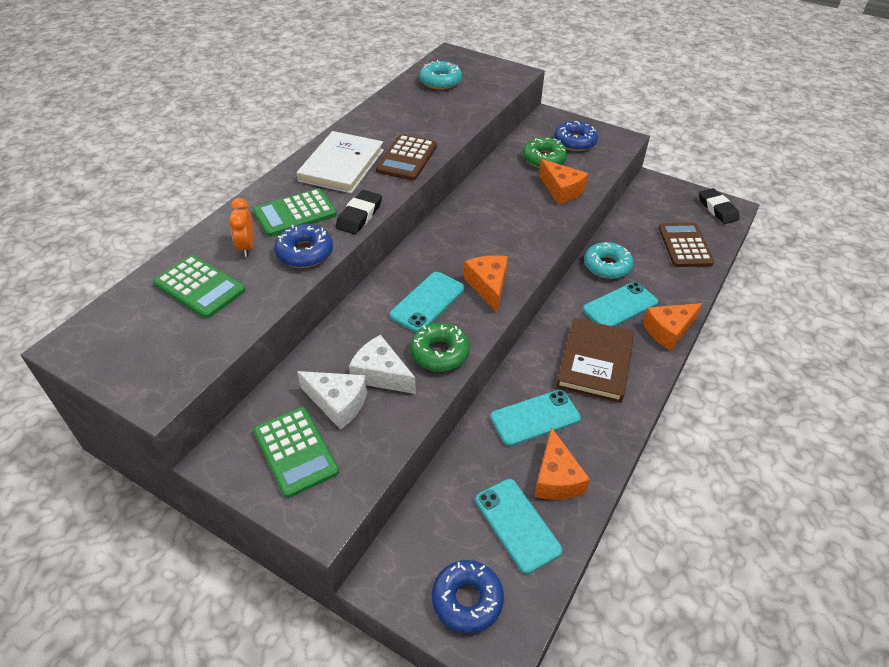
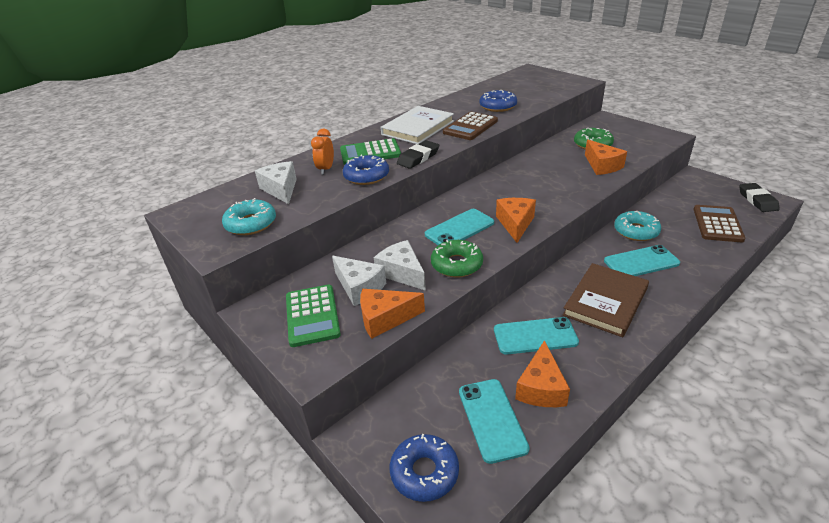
camera: 20 degrees right, 10 degrees down
green calculator [154,255,246,319] -> white cheese [255,161,296,204]
turquoise donut [419,60,462,90] -> turquoise donut moved to [222,198,276,235]
blue donut [554,121,598,151] -> blue donut moved to [480,90,517,112]
orange cheese [643,303,703,351] -> orange cheese moved to [360,289,425,339]

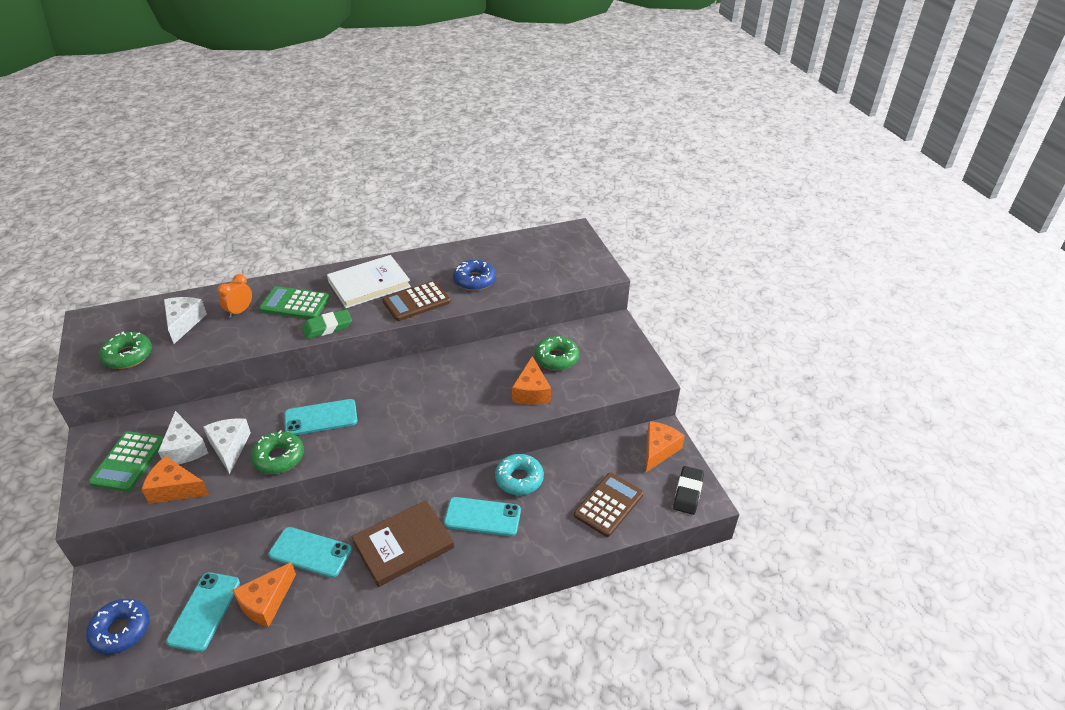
camera: 20 degrees right, 5 degrees up
turquoise donut [222,198,276,235] -> green donut [99,332,152,369]
blue donut [343,155,389,185] -> none
black eraser [397,140,439,169] -> green eraser [302,309,352,339]
orange cheese [496,198,536,243] -> orange cheese moved to [646,421,685,472]

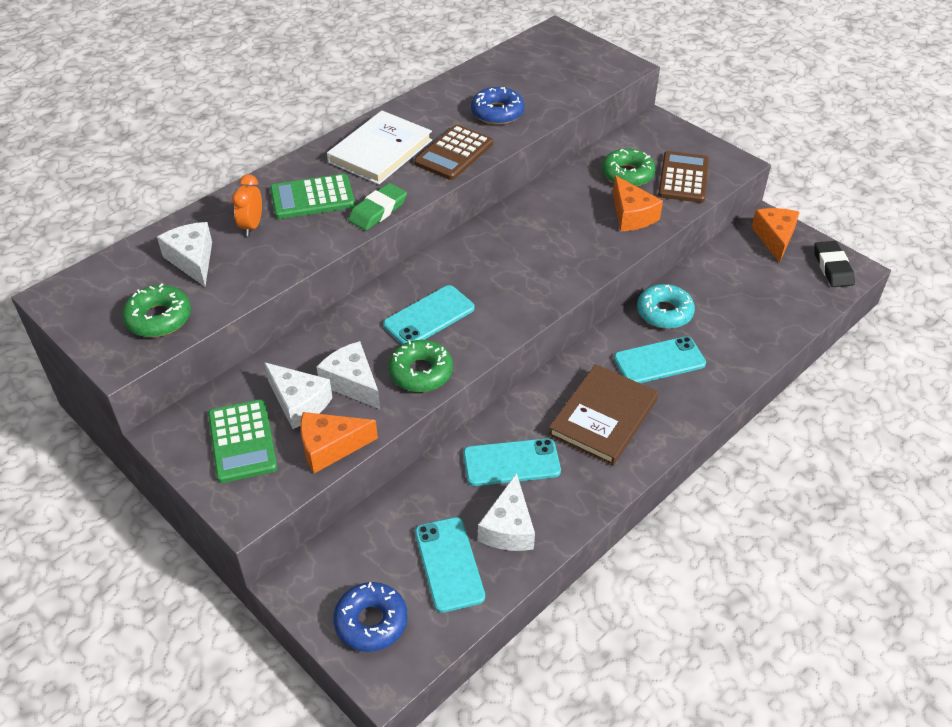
camera: 25 degrees left, 5 degrees up
orange cheese [232,562,296,627] -> white cheese [478,473,535,551]
brown calculator [574,473,644,537] -> brown calculator moved to [658,151,709,203]

